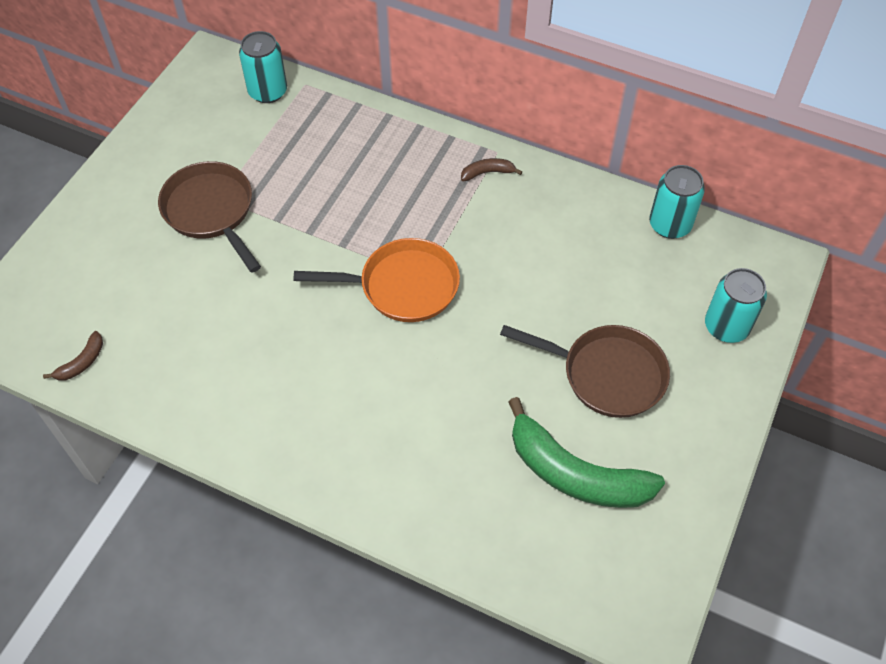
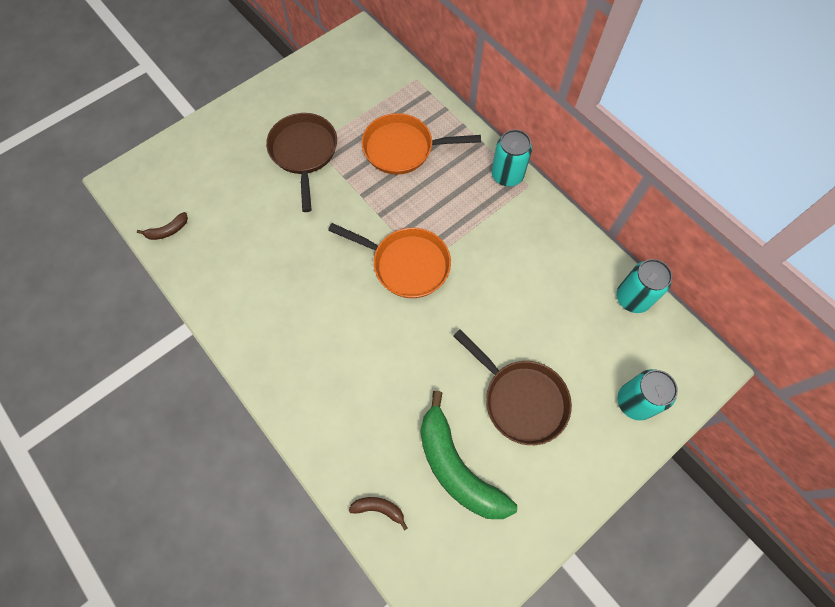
camera: 25 degrees right, 10 degrees up
turquoise can [239,31,287,103] -> turquoise can moved to [491,130,532,186]
brown banana [461,158,522,181] -> brown banana moved to [349,497,408,531]
none -> orange pan [362,113,481,175]

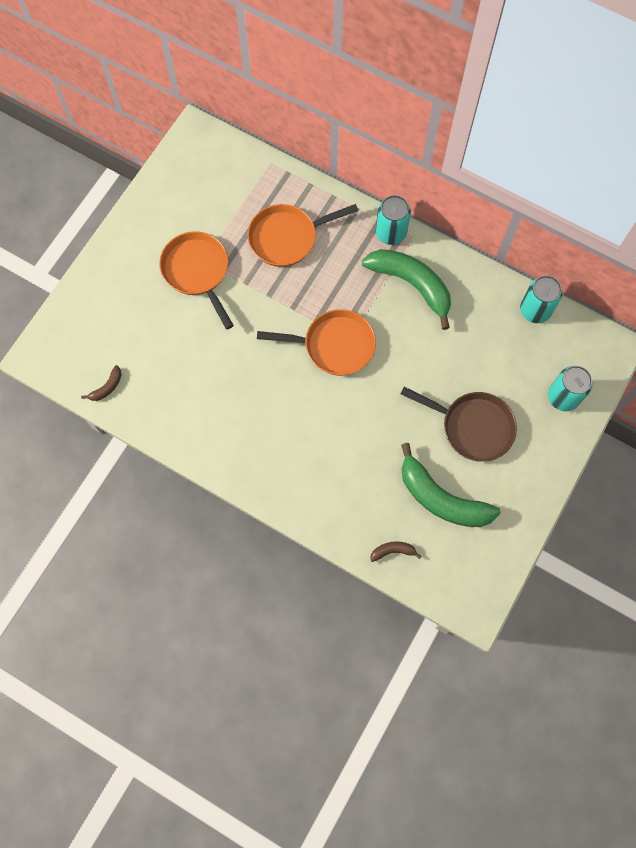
camera: 20 degrees left, 5 degrees up
brown pan [266,113,337,212] -> orange pan [159,231,234,329]
none -> green banana [362,249,451,330]

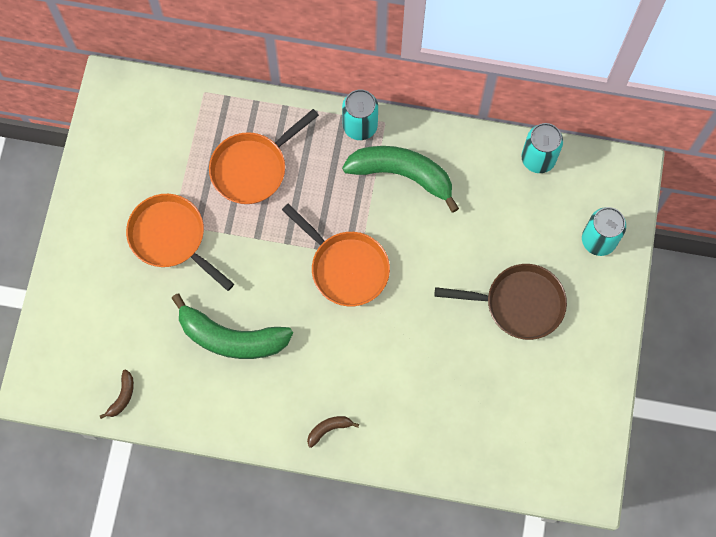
camera: 20 degrees left, 0 degrees up
orange pan [257,309,376,376] -> orange pan turned 60 degrees clockwise [282,203,390,306]
brown banana [370,541,422,562] -> brown banana moved to [307,416,359,448]
green banana [401,443,501,527] -> green banana moved to [172,294,293,359]

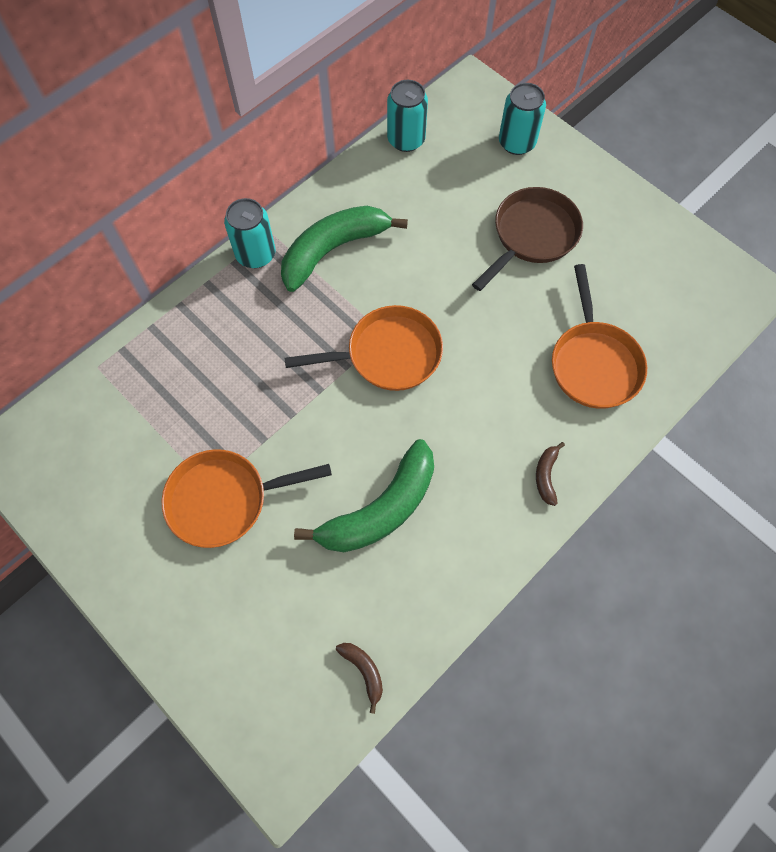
camera: 55 degrees left, 5 degrees down
orange pan [209,109,319,204] -> orange pan moved to [552,264,647,409]

